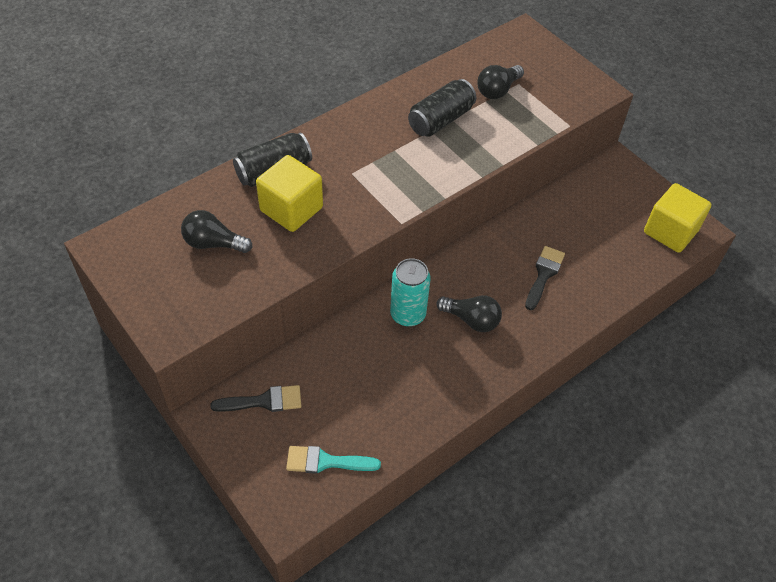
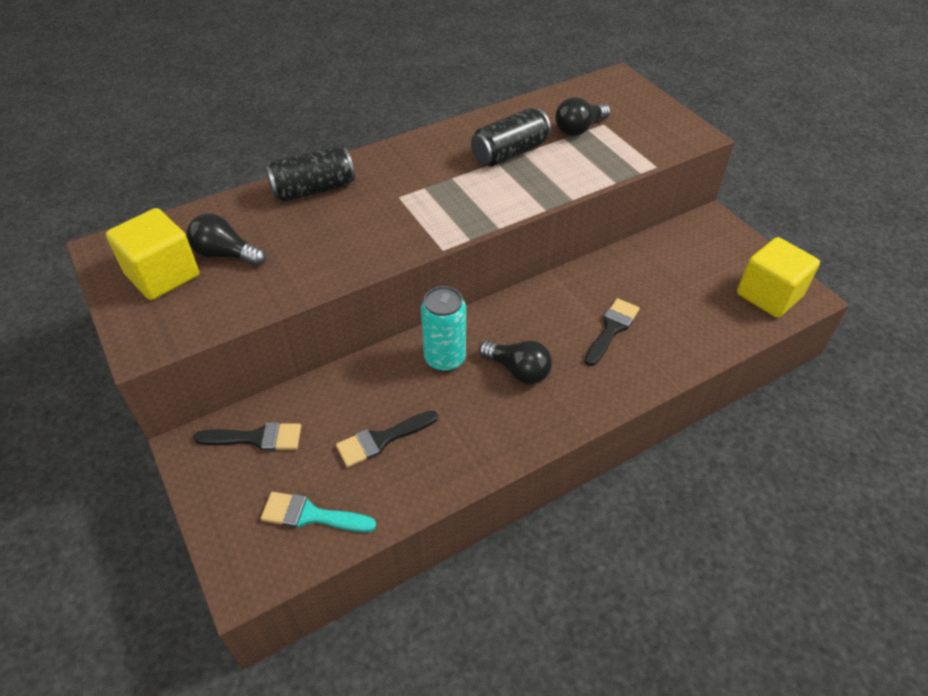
camera: 10 degrees right, 5 degrees down
yellow cube [256,155,323,232] -> yellow cube moved to [106,208,199,300]
none -> black brush [336,411,438,467]

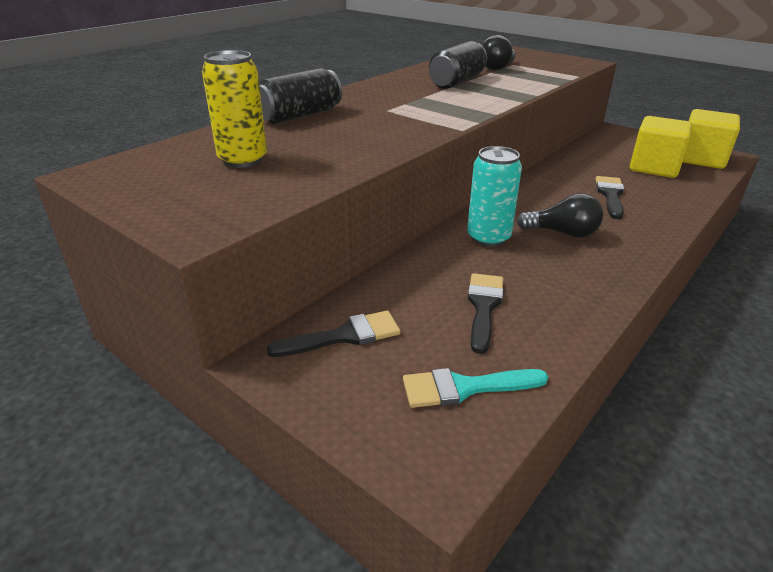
camera: 20 degrees left, 15 degrees down
yellow cube [106,208,199,300] -> yellow cube moved to [630,116,692,178]
black light bulb [186,213,266,266] -> yellow can [202,50,267,168]
black brush [336,411,438,467] -> black brush turned 150 degrees clockwise [467,273,504,354]

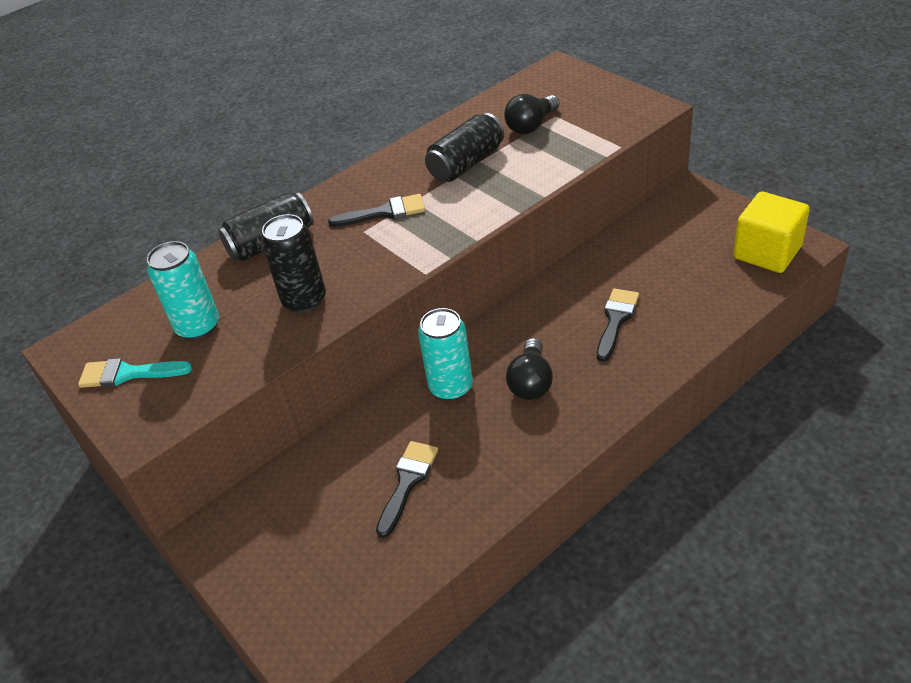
camera: 15 degrees right, 10 degrees up
yellow can [202,50,267,168] -> turquoise can [147,241,219,340]
black brush [267,310,400,357] -> black brush moved to [328,194,425,227]
turquoise brush [403,368,548,408] -> turquoise brush moved to [78,358,193,388]
black light bulb [517,193,603,238] -> black light bulb turned 75 degrees clockwise [506,338,553,400]
yellow cube [630,116,692,178] -> none
none -> black can [261,214,326,313]

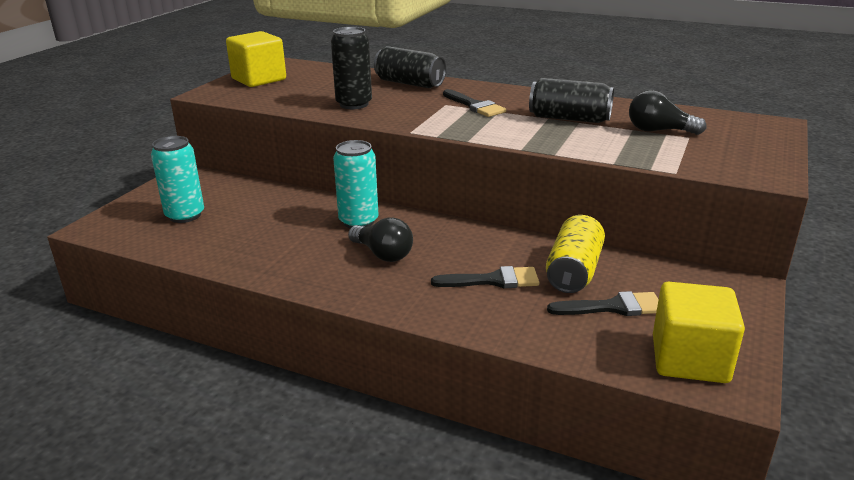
camera: 60 degrees right, 15 degrees down
turquoise brush [78,358,193,388] -> yellow cube [226,31,286,87]
turquoise can [147,241,219,340] -> turquoise can moved to [151,136,204,223]
black brush [376,441,438,538] -> black brush moved to [547,291,659,316]
black light bulb [506,338,553,400] -> black light bulb turned 120 degrees counterclockwise [348,217,413,262]
none -> yellow can [546,215,605,293]

